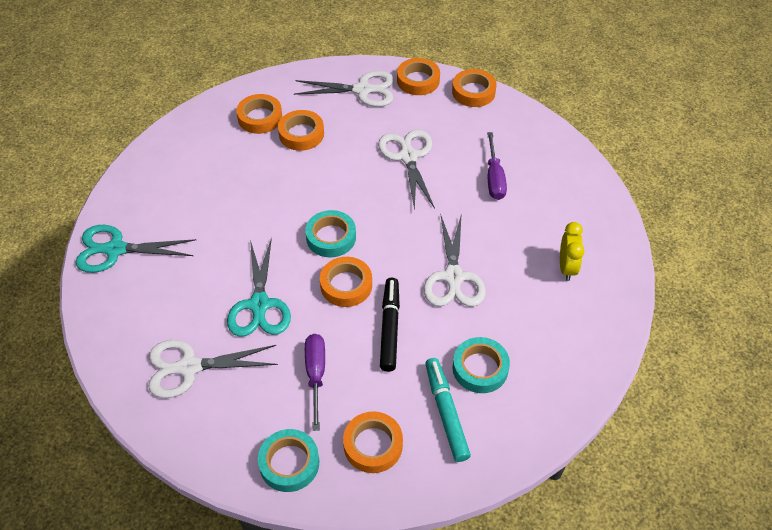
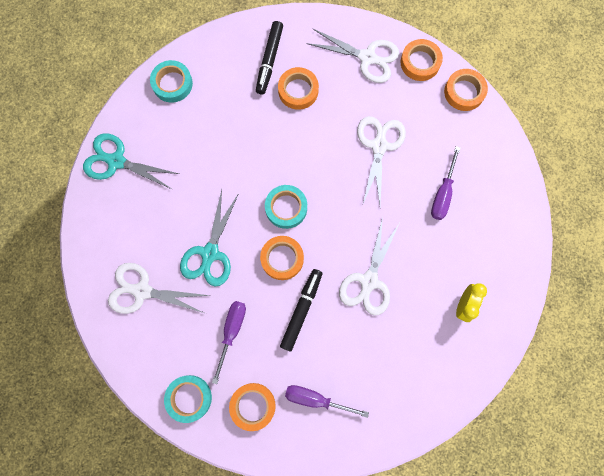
camera: 20 degrees right, 25 degrees up
orange tape [236,94,282,134] -> black marker [256,21,283,95]
turquoise marker [425,358,471,462] -> purple screwdriver [285,385,369,418]
turquoise tape [453,337,510,393] -> turquoise tape moved to [150,60,193,103]

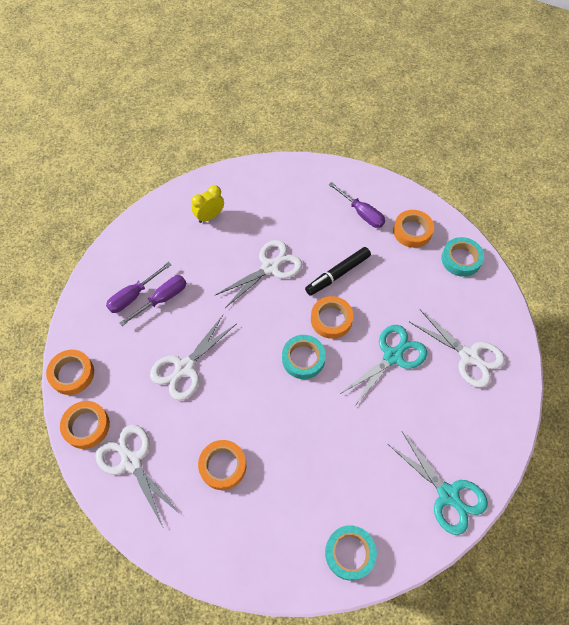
camera: 150 degrees left, 15 degrees down
purple screwdriver [212,301,246,384] -> purple screwdriver moved to [106,262,171,313]
black marker [256,21,283,95] -> none

